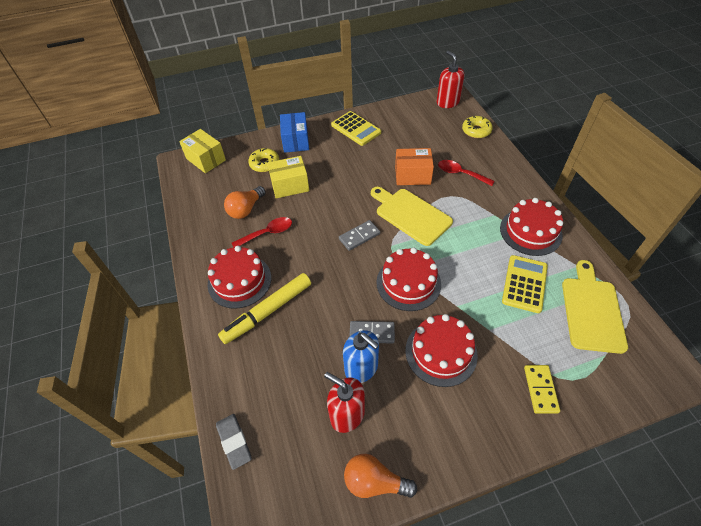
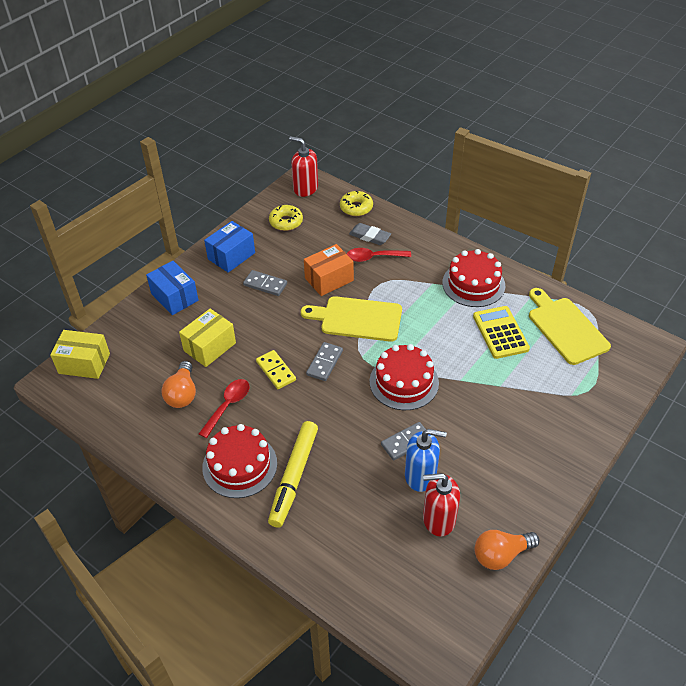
camera: 35 degrees left, 5 degrees down
grey eraser [216,414,252,470] -> grey eraser moved to [349,223,391,245]
yellow donut [248,148,279,172] -> yellow donut moved to [269,205,303,231]
yellow calculator [331,111,381,146] -> blue box [204,221,255,273]
red cake [405,314,478,387] -> none
yellow domino [524,365,560,414] -> yellow domino moved to [256,350,296,389]
none -> grey domino [243,270,287,296]

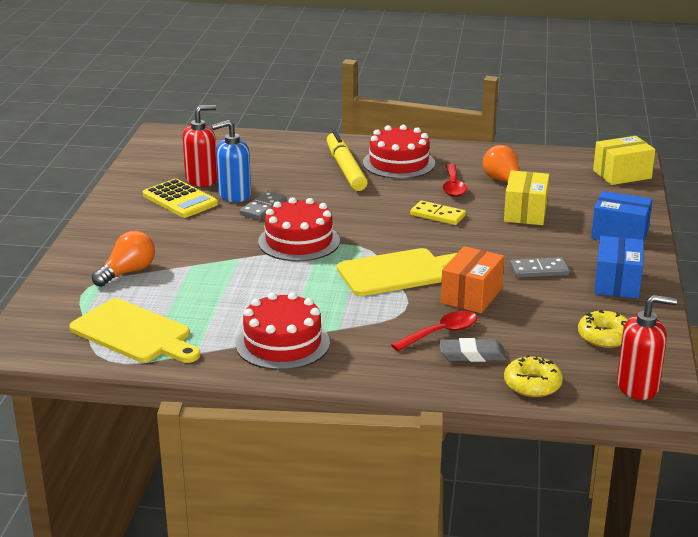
camera: 150 degrees right, 20 degrees down
grey domino [306,342,343,381] -> none
yellow calculator [473,306,530,359] -> yellow calculator moved to [143,179,218,218]
orange light bulb [475,530,539,570] -> orange light bulb moved to [92,231,155,287]

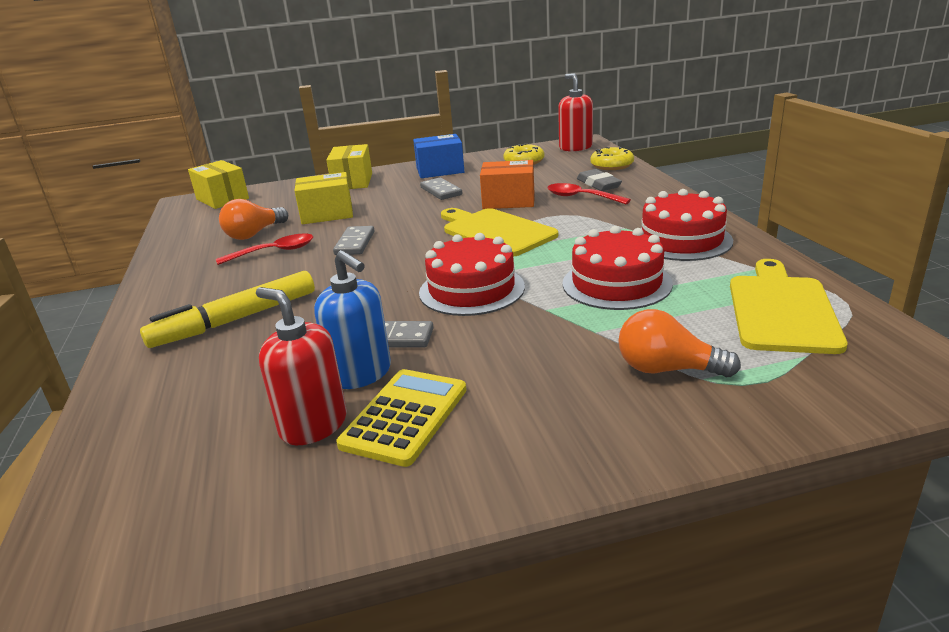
camera: 110 degrees left, 0 degrees up
red cake [363,125,435,179] -> red cake moved to [562,226,673,310]
yellow domino [410,201,466,225] -> grey domino [333,226,375,255]
blue box [591,191,653,241] -> yellow box [326,144,372,189]

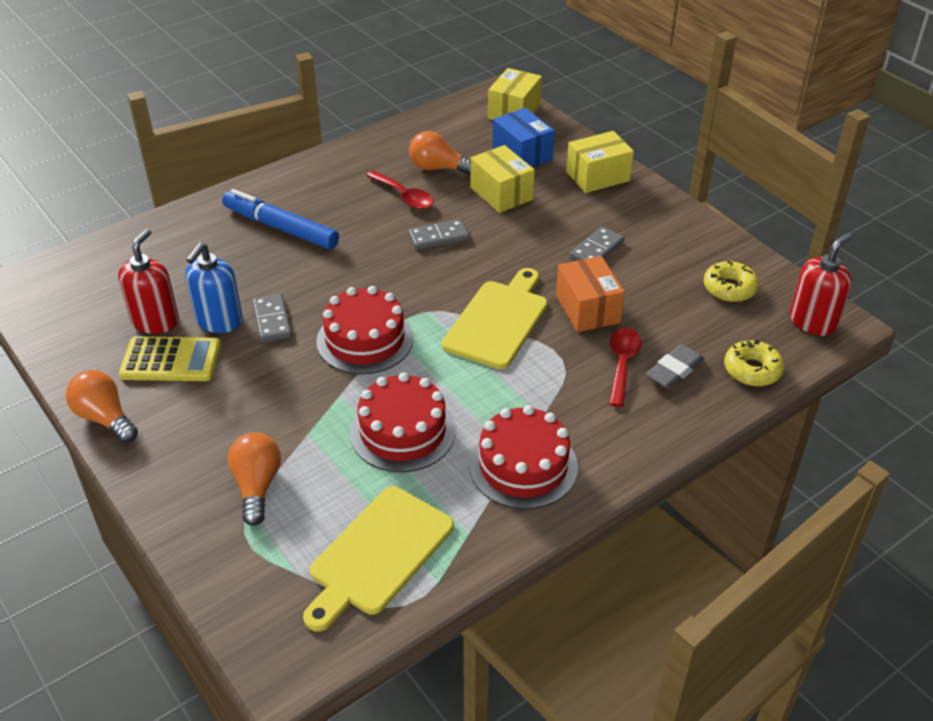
camera: 65 degrees right, 15 degrees up
yellow marker [140,271,315,348] -> blue marker [222,189,339,249]
blue box [413,134,464,178] -> blue box moved to [492,108,555,167]
yellow cutting board [730,259,848,354] -> yellow cutting board turned 135 degrees clockwise [303,486,454,632]
none -> orange light bulb [66,370,138,443]

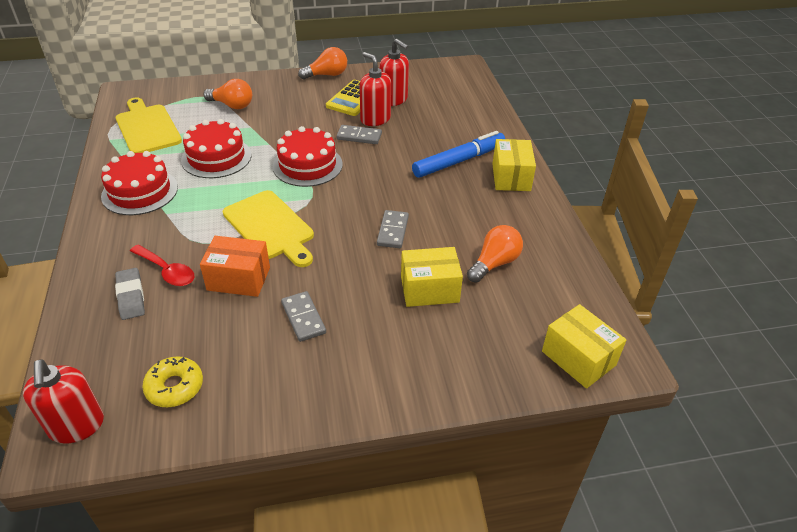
camera: 115 degrees right, 0 degrees up
blue soap dispenser [186,243,243,333] -> red soap dispenser [360,52,391,126]
red spoon [366,171,434,209] -> none
blue box [492,108,555,167] -> none
yellow box [566,131,634,193] -> yellow box moved to [492,139,536,191]
yellow donut [724,340,784,386] -> none

